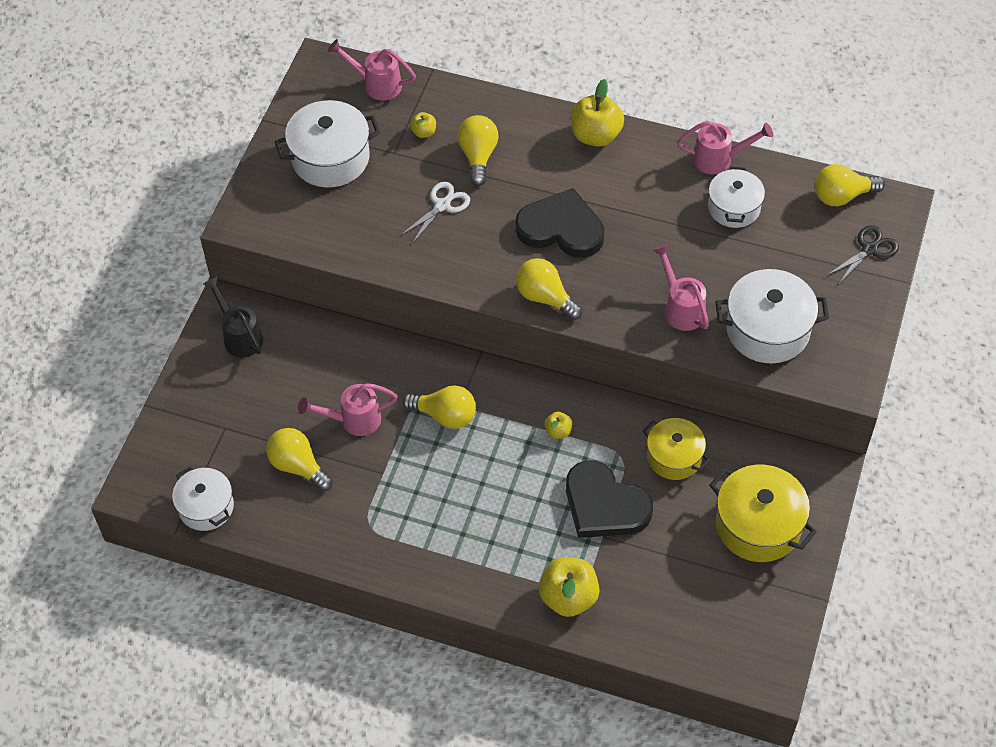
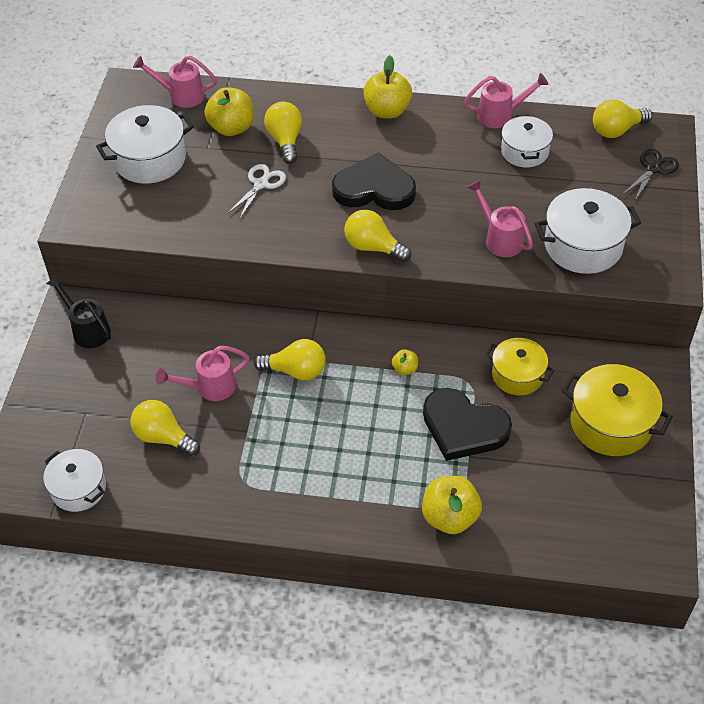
camera: 10 degrees left, 5 degrees down
yellow apple [410,112,436,138] -> yellow apple [204,87,254,136], size x2.02

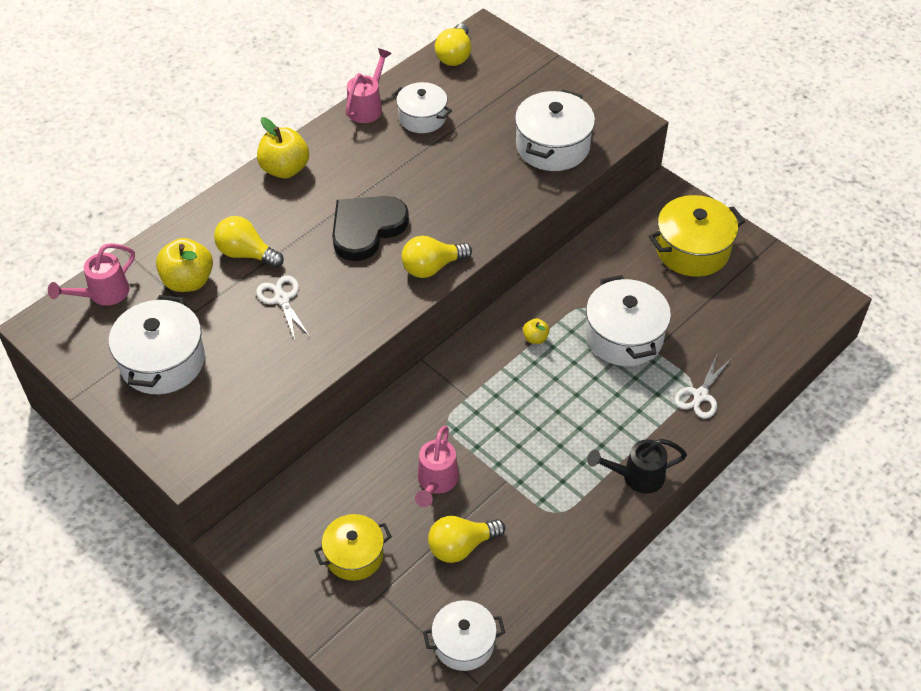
camera: 55 degrees left, 0 degrees up
black watering can [46,275,111,348] -> black watering can moved to [587,439,687,494]
yellow light bulb [254,339,326,381] -> none
yellow apple [422,476,482,534] -> white scissors [675,355,731,419]
black heart [423,388,512,461] -> white pot [586,275,671,366]
pink watering can [467,180,533,257] -> none
yellow pot [486,338,555,395] -> yellow pot moved to [314,514,392,581]
black scissors [622,149,679,200] -> none

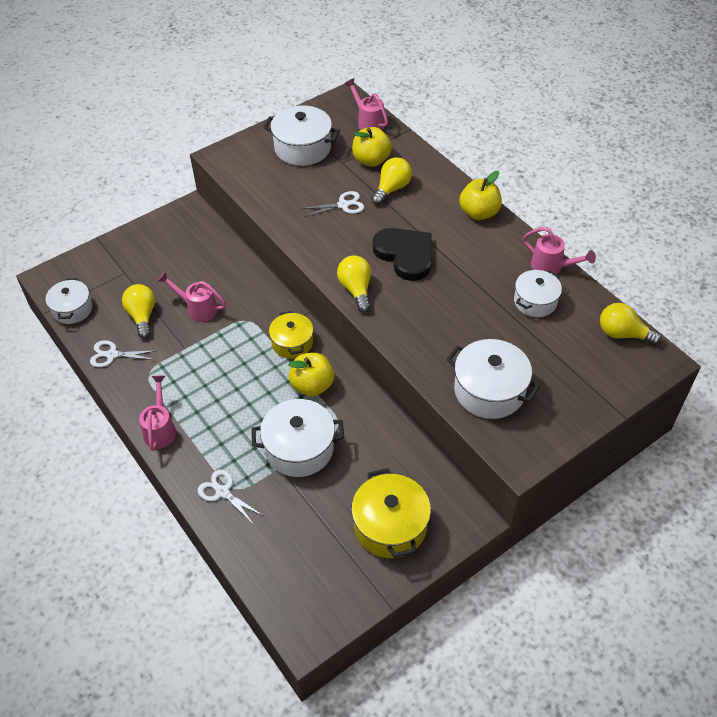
camera: 100 degrees right, 0 degrees up
yellow pot [314,514,392,581] -> yellow pot moved to [269,311,313,359]
yellow apple [523,318,550,344] -> yellow apple [288,353,334,397], size x2.02
black watering can [587,439,687,494] -> pink watering can [139,376,176,451]
none -> white scissors [90,340,155,367]

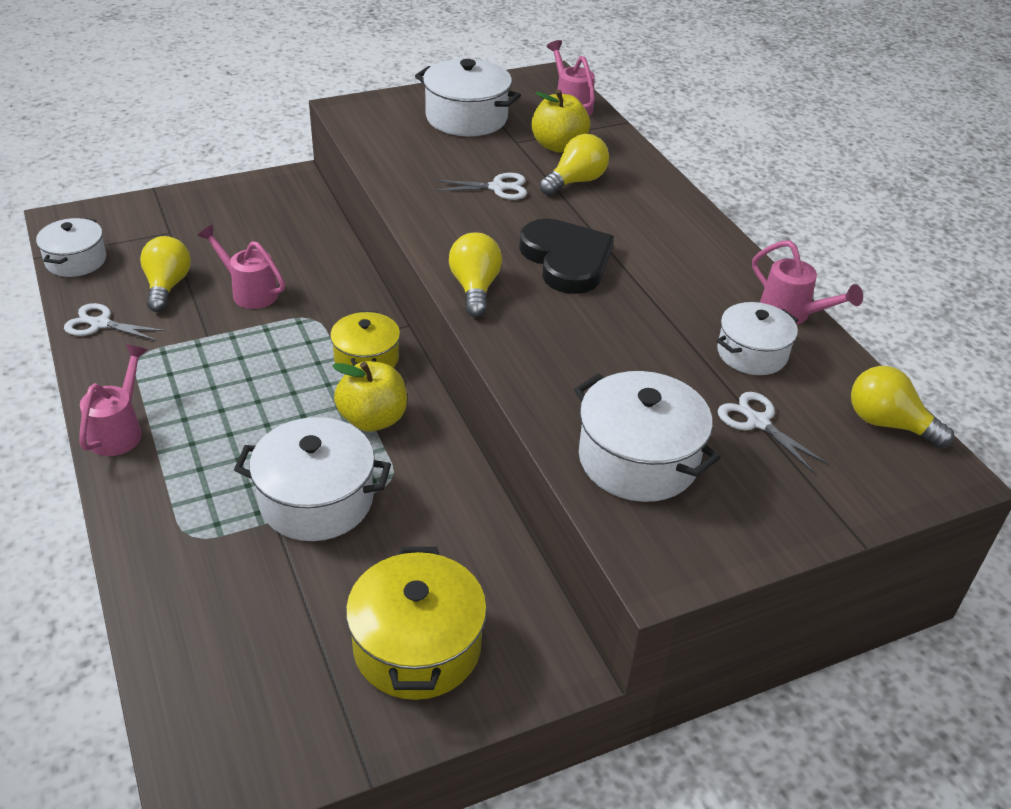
camera: 10 degrees right, 10 degrees down
white scissors [198,470,264,525] -> white scissors moved to [718,392,829,473]
yellow apple [459,171,502,220] -> none

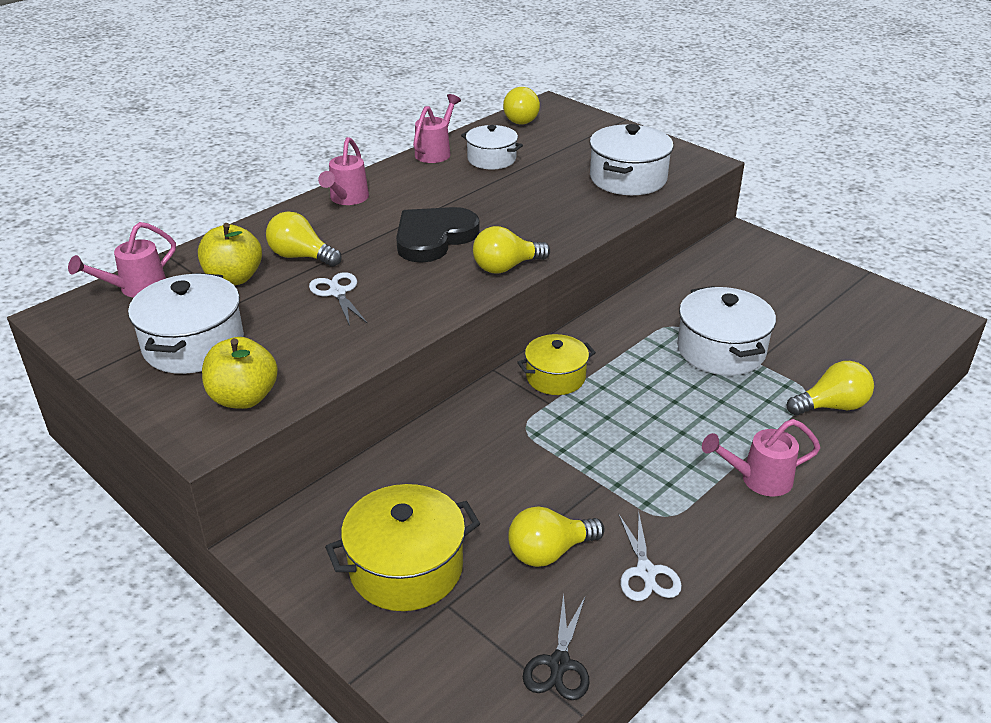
camera: 110 degrees left, 5 degrees down
white pot [36,218,106,277] -> black scissors [523,593,590,700]
pink watering can [197,225,285,309] -> pink watering can moved to [318,137,369,205]
yellow apple [332,361,407,432] -> yellow apple moved to [202,337,278,409]
yellow pot [346,547,487,700] -> yellow pot moved to [325,484,480,611]
white scissors [718,392,829,473] -> none
none -> yellow light bulb [787,361,874,415]

